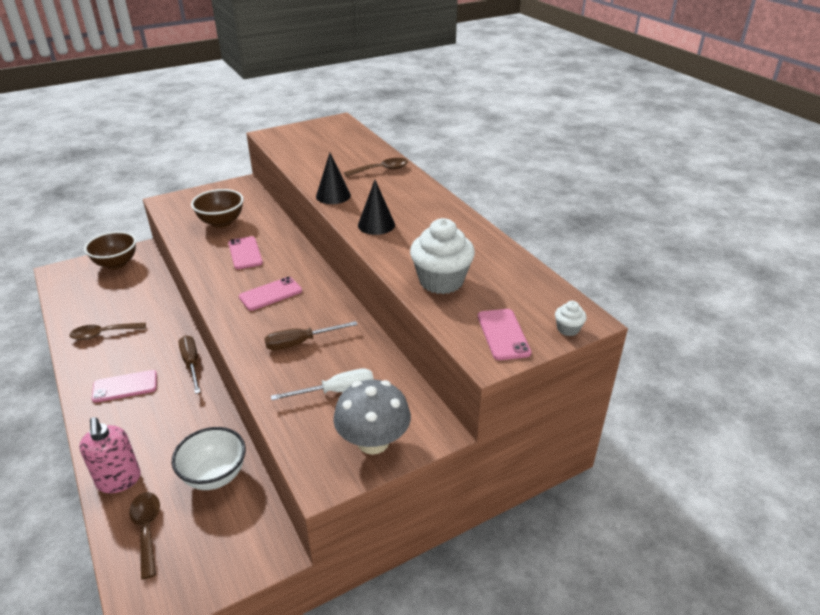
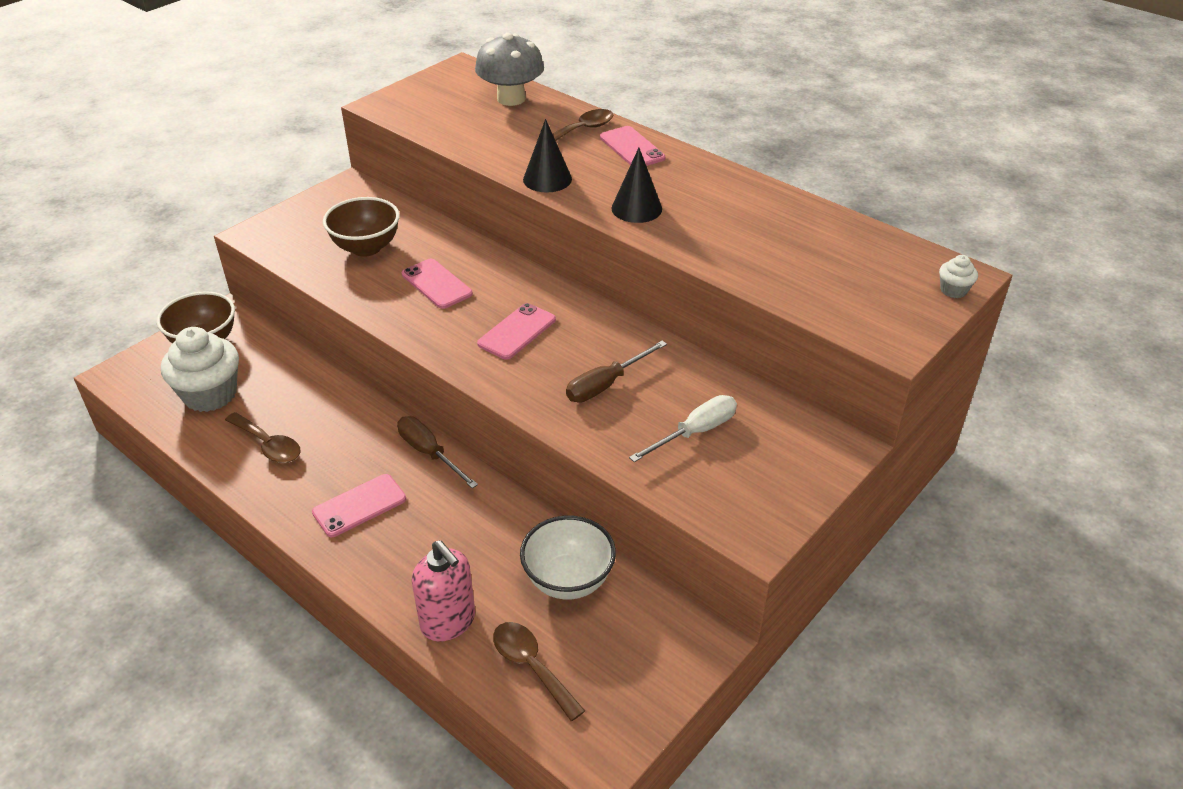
camera: 20 degrees left, 5 degrees up
brown spoon [69,323,146,340] -> brown spoon turned 105 degrees counterclockwise [225,412,301,463]
grey mushroom [333,380,411,455] -> grey mushroom moved to [475,33,544,106]
white cupcake [410,218,475,294] -> white cupcake moved to [161,327,239,412]
pink phone [478,309,531,360] -> pink phone moved to [600,126,666,166]

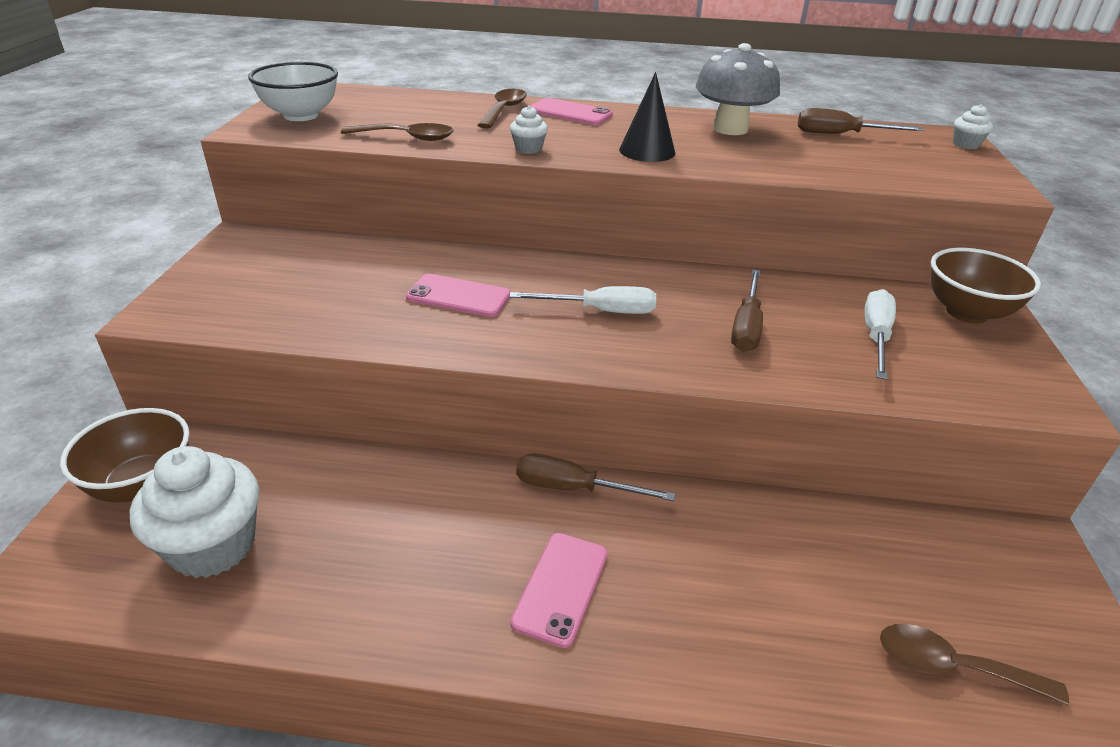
camera: 35 degrees left, 5 degrees down
brown spoon [225,412,301,463] -> brown spoon moved to [341,123,454,141]
brown bowl [323,197,400,257] -> brown bowl moved to [931,248,1041,324]
pink soap dispenser [412,540,475,642] -> none
grey mushroom [475,33,544,106] -> grey mushroom moved to [696,43,780,135]
pink phone [477,303,556,360] -> white screwdriver [510,286,656,314]
white bowl [520,516,616,600] -> white bowl moved to [248,62,338,121]
black cone [523,119,572,192] -> white cupcake [510,106,548,154]
none -> brown screwdriver [798,108,924,134]

